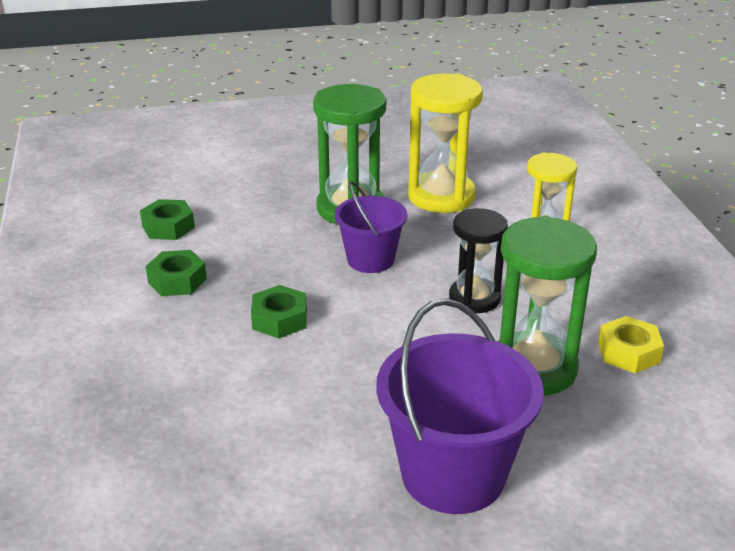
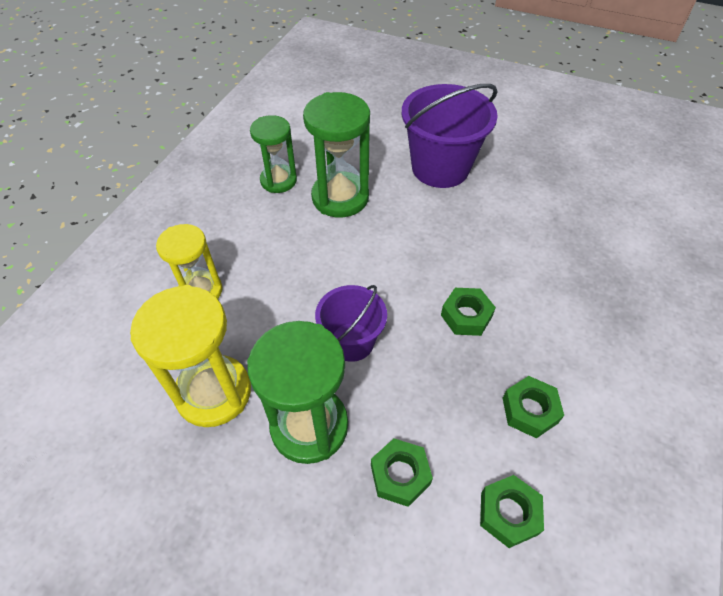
camera: 145 degrees left, 20 degrees up
black hourglass [449,208,508,313] -> none
yellow nut [598,316,664,373] -> green hourglass [250,115,297,193]
none -> green nut [371,438,433,507]

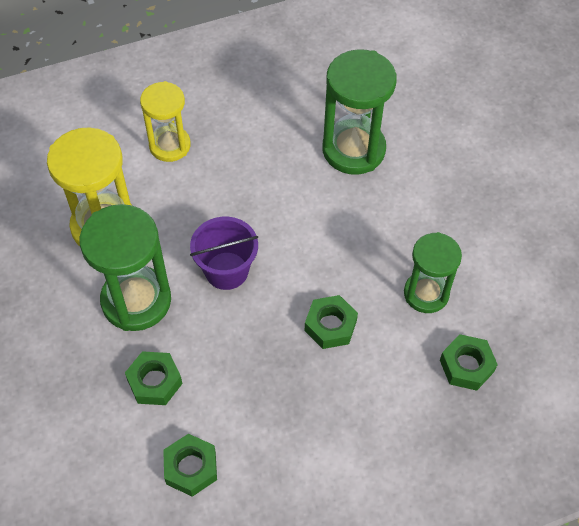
camera: 45 degrees right, 5 degrees up
green hourglass [250,115,297,193] -> green hourglass moved to [404,232,462,313]
purple bucket [402,84,498,188] -> none
green nut [503,376,564,438] -> green nut moved to [440,334,498,391]

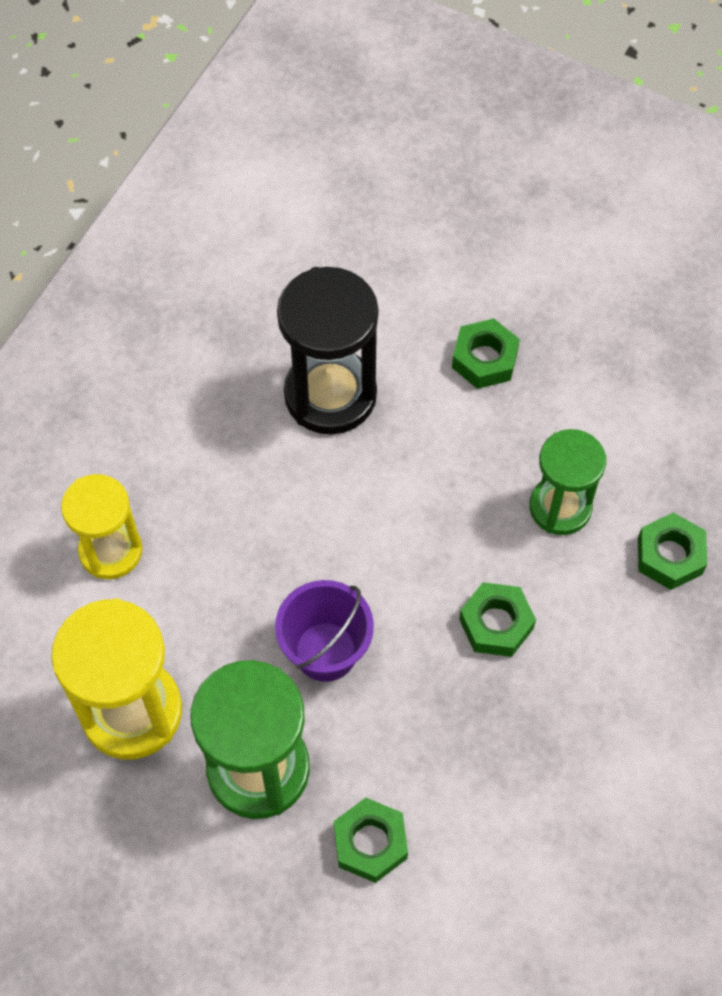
camera: 40 degrees left, 5 degrees up
green nut [163,434,217,497] -> green nut moved to [452,318,520,389]
green hourglass [322,49,397,175] -> black hourglass [277,267,378,435]

